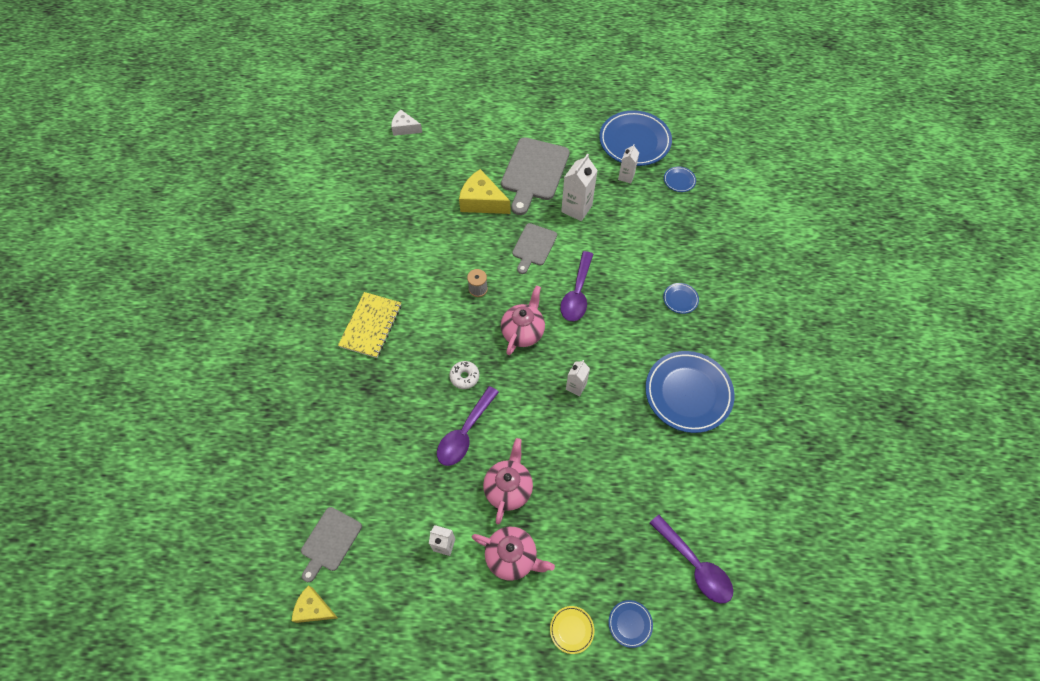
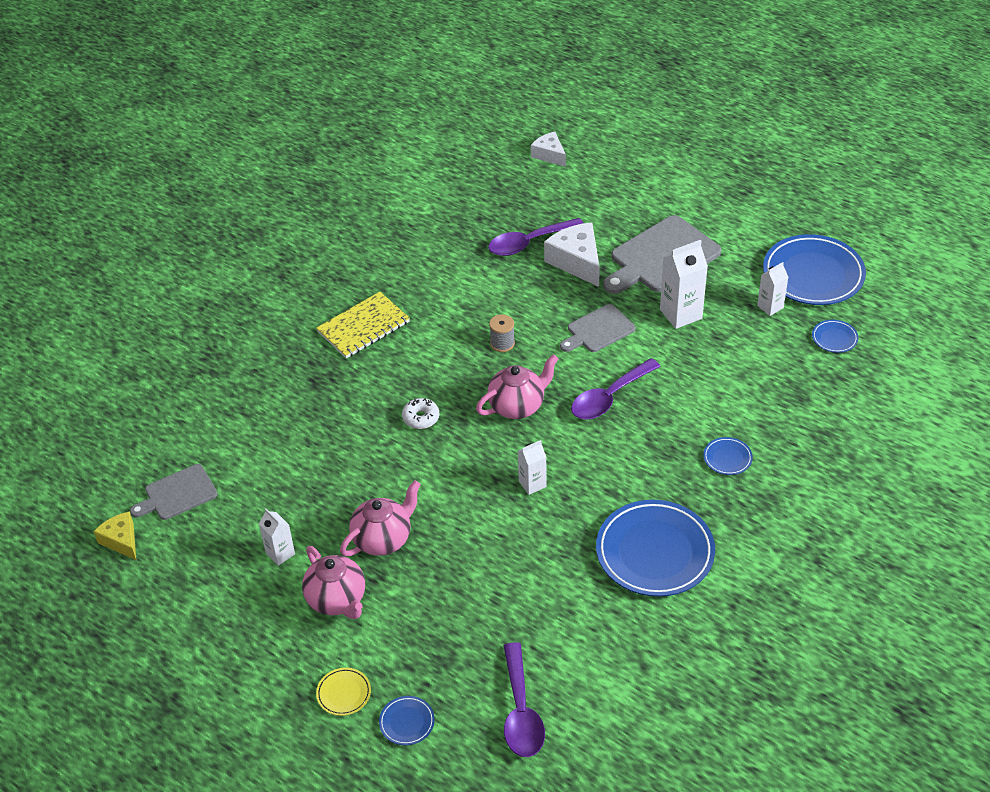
camera: 35 degrees right, 15 degrees down
purple spoon [437,386,499,466] -> purple spoon moved to [488,218,583,256]
yellow cheese [459,169,511,214] -> white cheese [544,222,600,287]

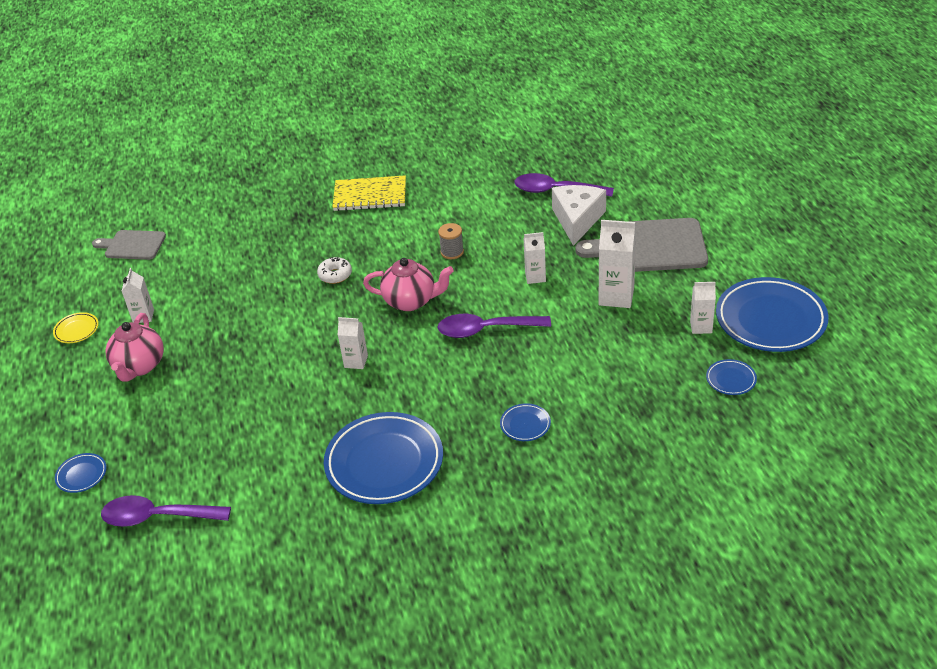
camera: 40 degrees right, 5 degrees down
yellow cheese [94,511,136,560] -> none
yellow plate [316,668,371,716] -> yellow plate moved to [53,312,99,343]
pink teapot [340,480,421,556] -> none
purple spoon [503,642,545,757] -> purple spoon turned 60 degrees clockwise [101,495,231,527]
white cheese [531,132,566,167] -> none
grey cutting board [560,304,635,352] -> white carton [524,232,546,284]

